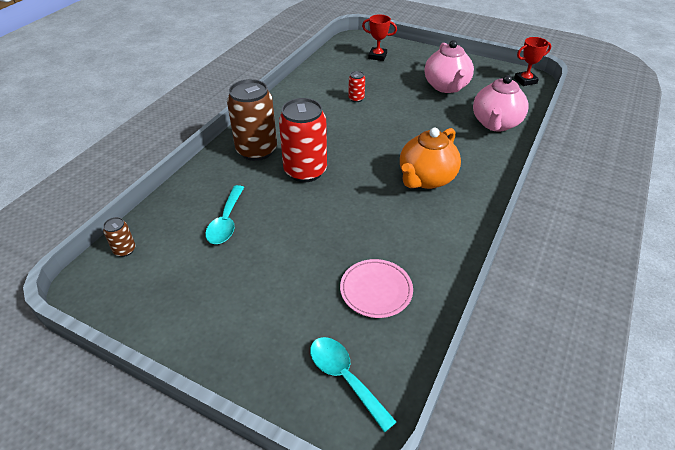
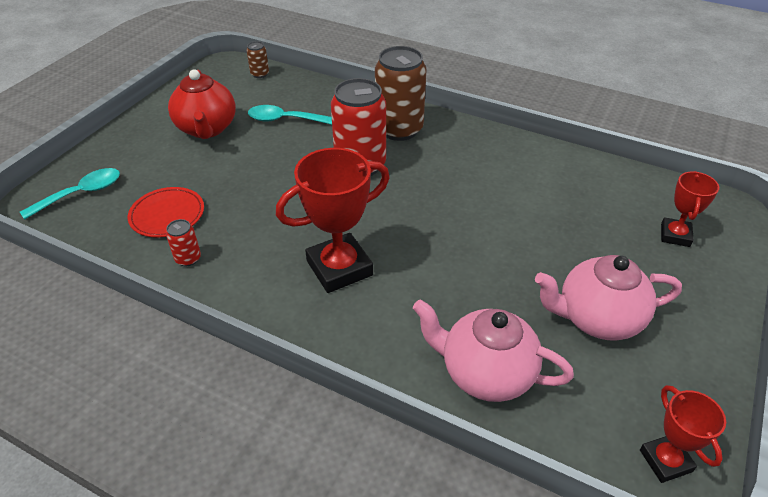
camera: 90 degrees right, 0 degrees up
pink plate [340,259,413,318] -> red plate [128,187,204,237]
red can [348,71,365,102] -> red can moved to [166,219,201,266]
orange teapot [400,128,461,189] -> red trophy [276,148,390,293]
none -> red teapot [168,69,236,139]

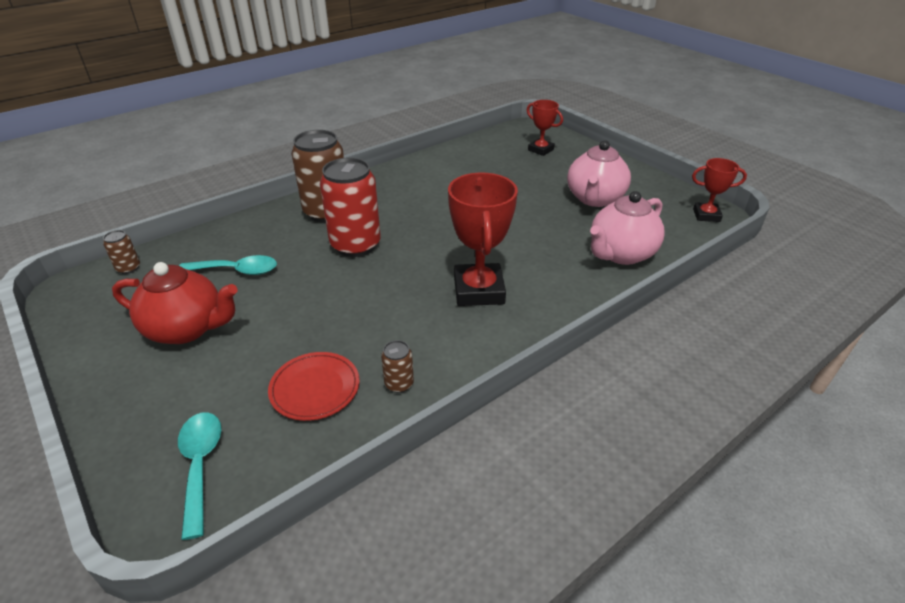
camera: 65 degrees left, 5 degrees down
red can [166,219,201,266] -> brown can [381,340,414,393]
turquoise spoon [248,105,332,125] -> turquoise spoon turned 120 degrees counterclockwise [179,255,277,275]

